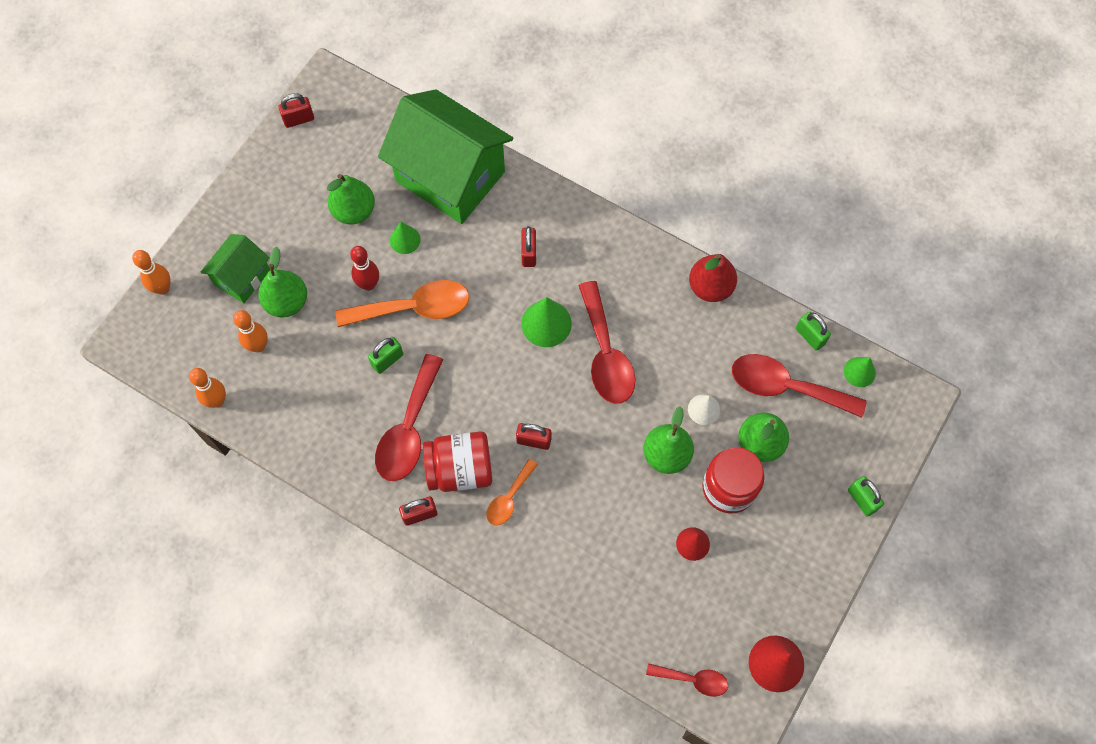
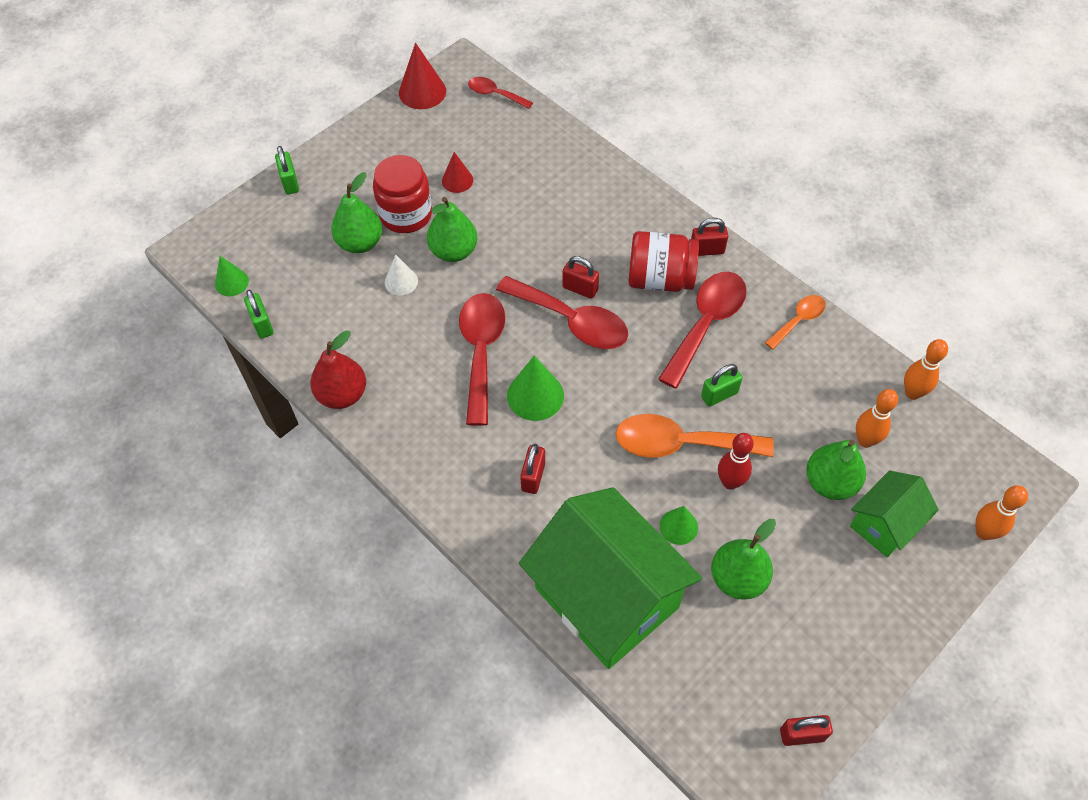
camera: 165 degrees left, 10 degrees down
orange spoon [486,459,538,525] -> orange spoon moved to [765,295,826,350]
red spoon [732,354,867,418] -> red spoon moved to [496,276,628,349]

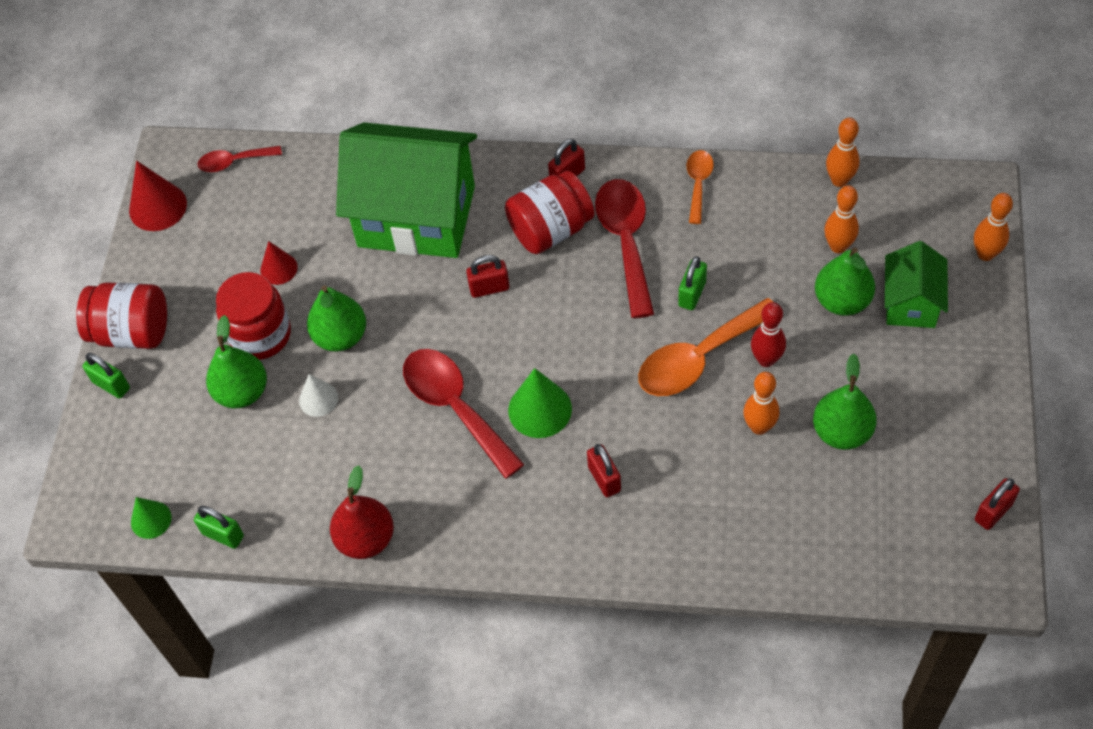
camera: 35 degrees left, 0 degrees up
red spoon [496,276,628,349] -> none
green house [519,487,702,669] -> green house moved to [336,122,477,258]
green cone [660,506,698,545] -> orange bowling pin [743,372,779,435]
none -> red jar [76,282,167,349]

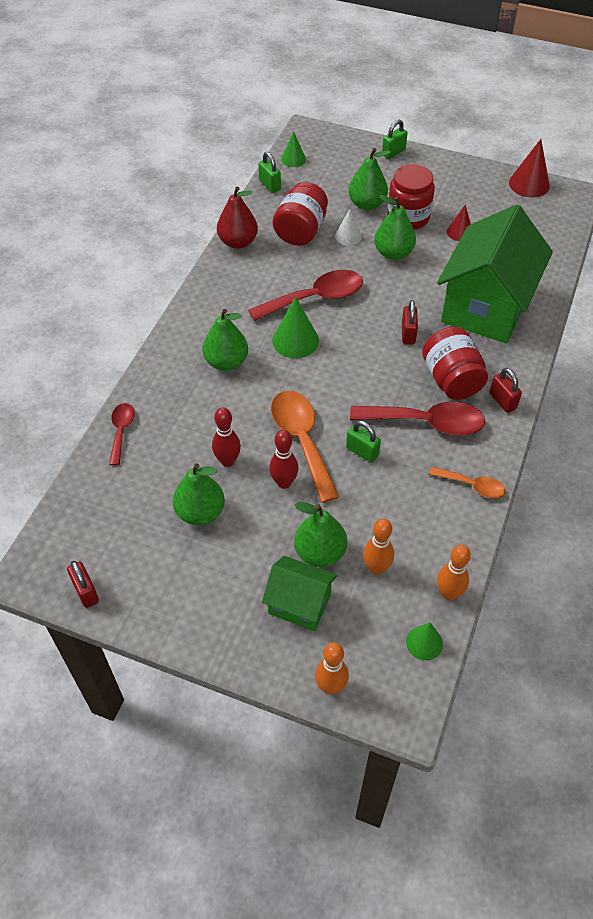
camera: 100 degrees right, 5 degrees down
red jar [76,282,167,349] -> red jar moved to [273,182,328,246]
green padlock [194,506,244,549] -> green padlock turned 75 degrees counterclockwise [258,152,281,193]
red spoon [198,146,282,172] -> red spoon moved to [109,403,135,466]
red padlock [587,444,621,497] -> green pear [202,309,248,371]
orange bowling pin [743,372,779,435] -> red bowling pin [212,407,241,467]
none -> green cone [406,622,443,660]

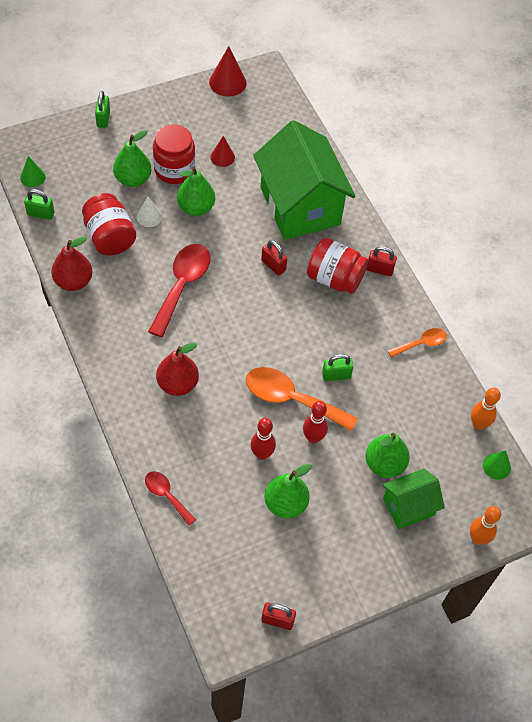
camera: 50 degrees left, 5 degrees up
green pear [202,309,248,371] -> red pear [156,342,199,396]
green cone [272,297,319,358] -> none
red spoon [350,402,485,435] -> none
orange bowling pin [363,518,394,575] -> none

